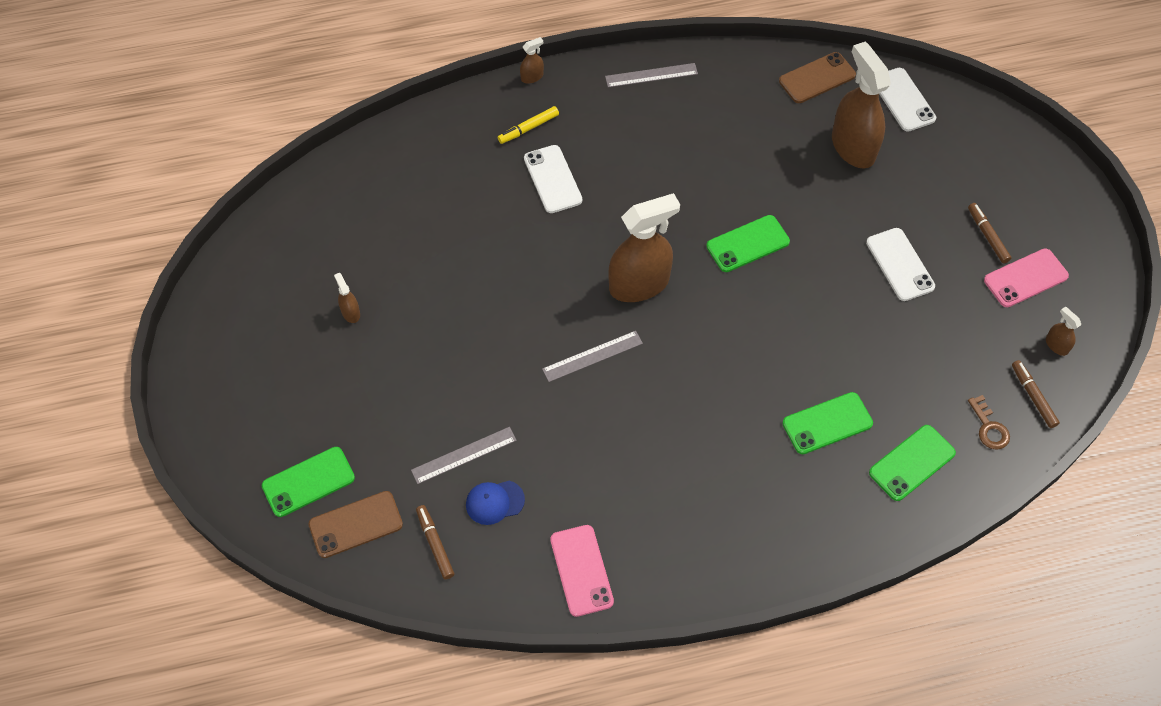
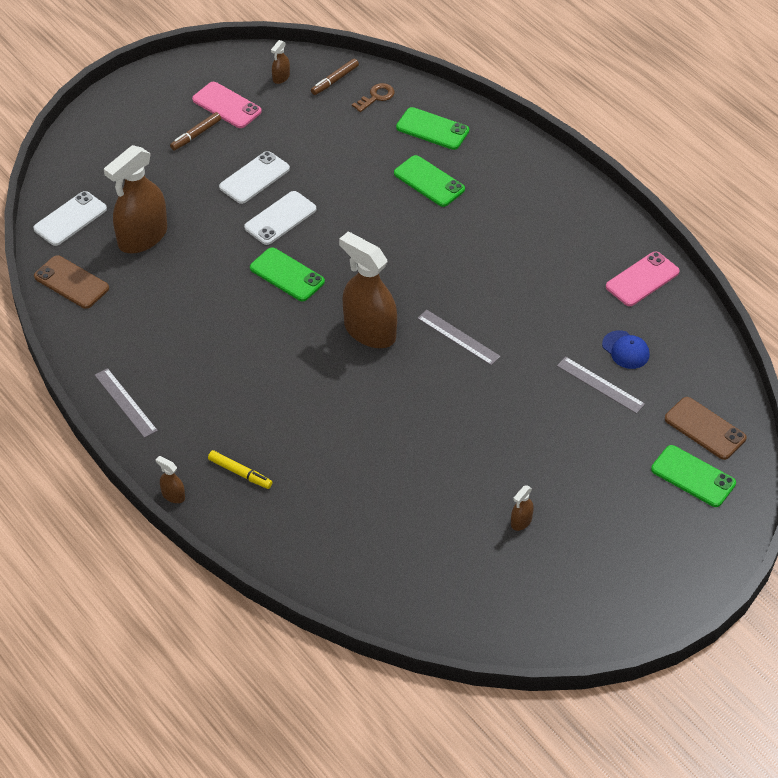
camera: 115 degrees left, 10 degrees down
brown marker [416,505,454,579] -> none
white phone [524,145,582,213] -> white phone moved to [244,191,317,245]

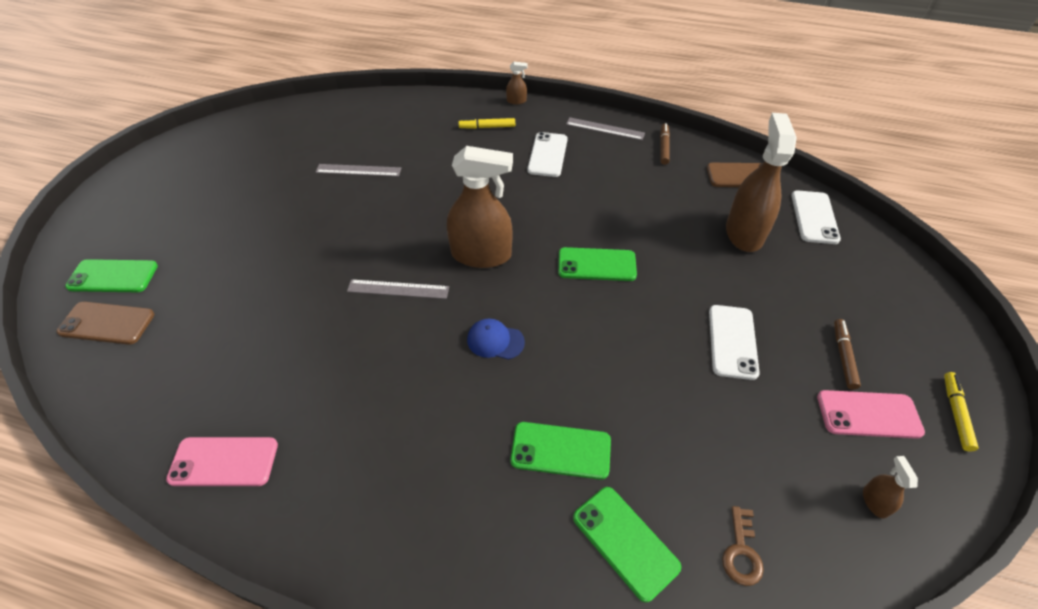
camera: 145 degrees right, 0 degrees up
white phone [244,191,317,245] -> white phone moved to [527,132,568,177]
brown marker [311,59,359,95] -> brown marker moved to [660,123,670,165]
green phone [396,107,469,150] -> green phone turned 60 degrees clockwise [573,487,681,603]
brown spray bottle [511,485,534,531] -> none
grey ruler [557,357,645,414] -> grey ruler moved to [316,164,401,177]
blue cap [602,330,650,369] -> blue cap moved to [467,319,525,360]
pink phone [606,252,680,306] -> pink phone turned 75 degrees clockwise [166,437,278,486]
none -> yellow marker [944,372,979,451]

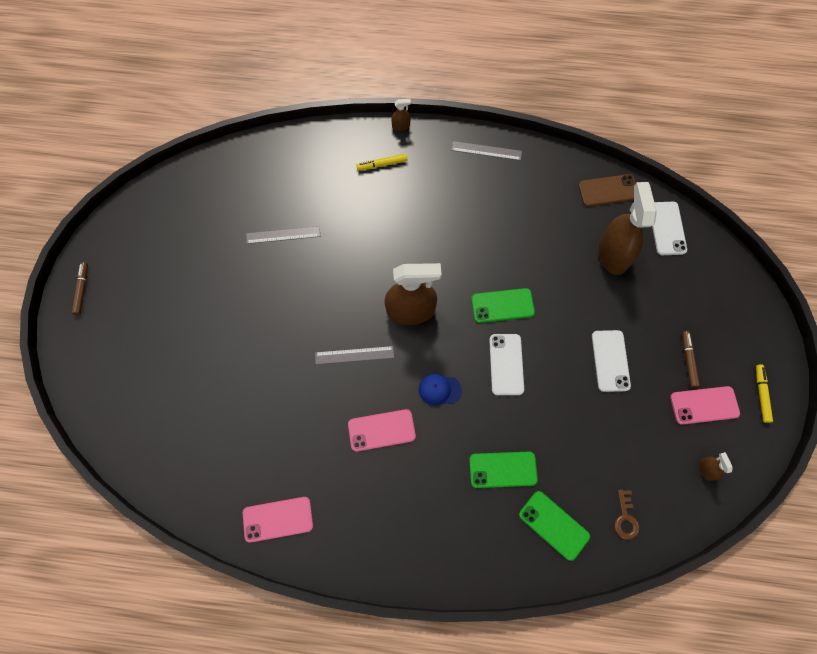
camera: 10 degrees left, 20 degrees up
brown phone [57,302,154,345] -> none
green phone [65,259,158,292] -> none
white phone [527,132,568,177] -> white phone moved to [489,334,524,395]
brown marker [660,123,670,165] -> brown marker moved to [72,262,88,315]
none -> pink phone [348,409,416,452]

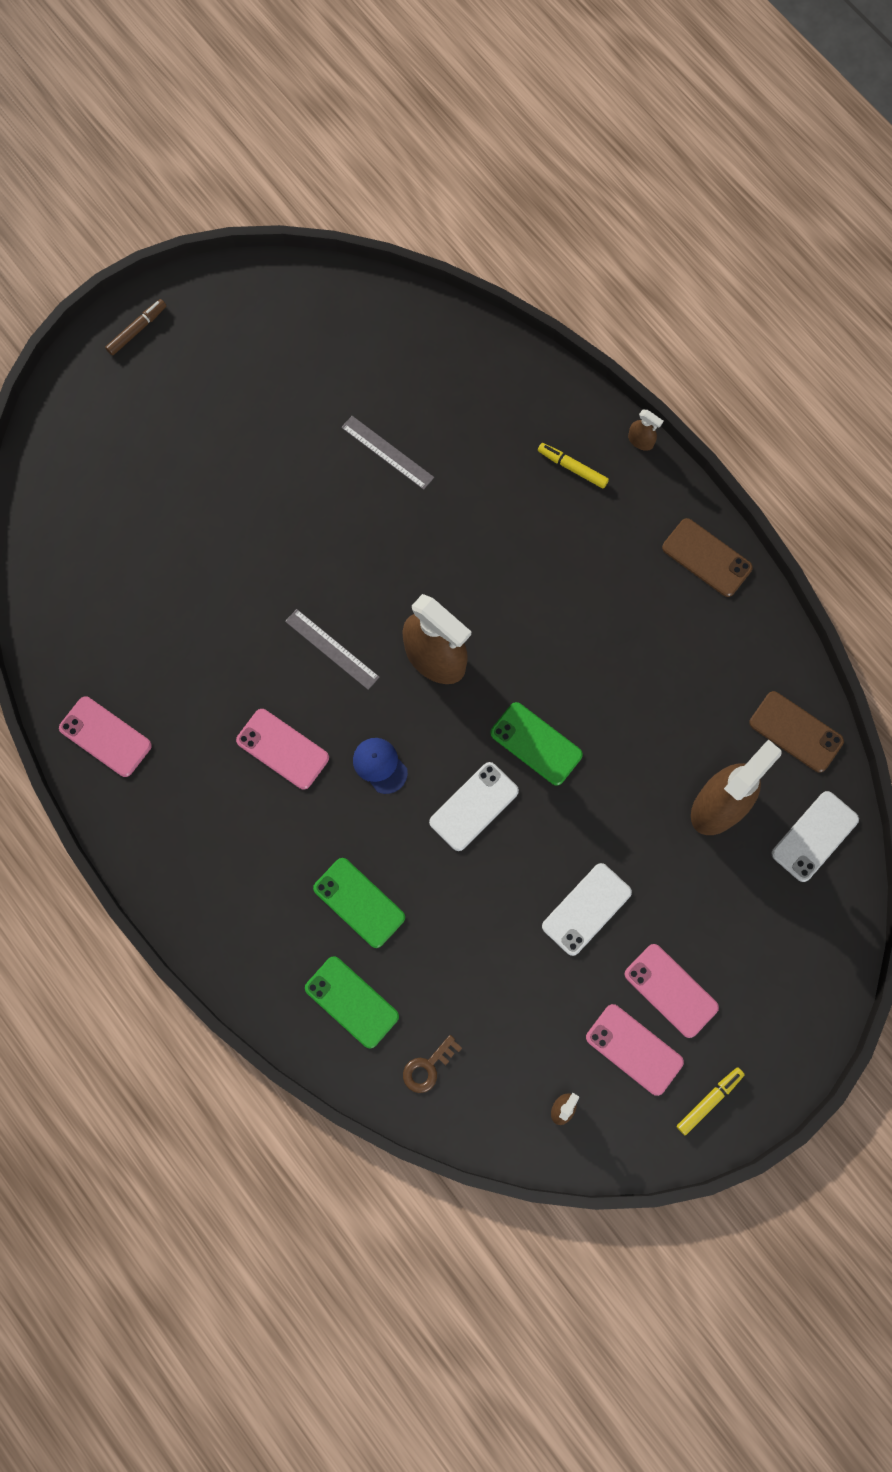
camera: 45 degrees right, 5 degrees up
grey ruler [451,141,522,161] -> brown phone [662,518,753,597]
green phone [519,491,590,561] -> green phone turned 45 degrees counterclockwise [305,956,399,1049]
brown marker [682,331,700,388] -> pink phone [625,944,719,1038]

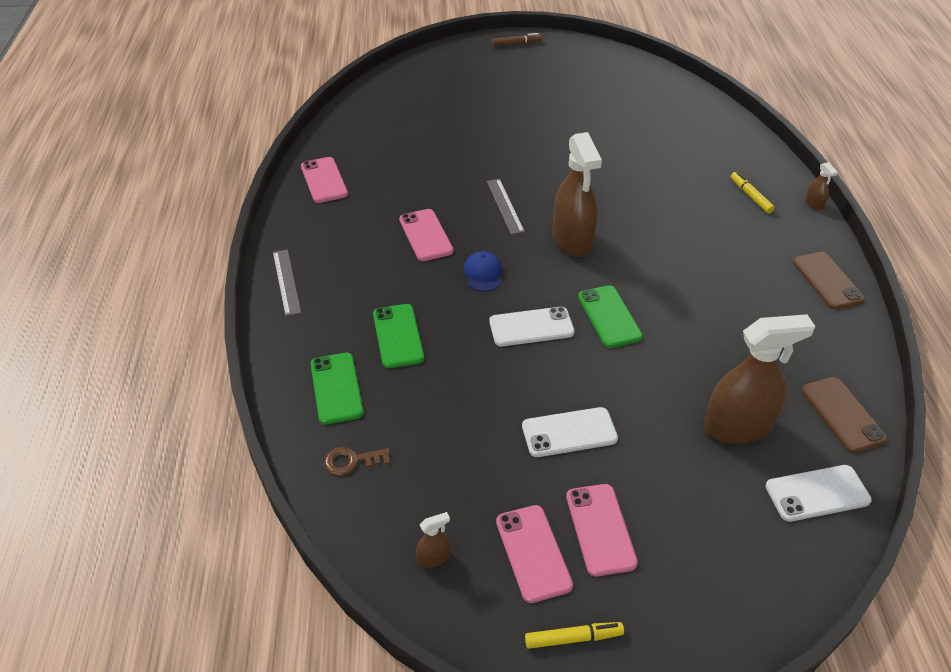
camera: 35 degrees right, 30 degrees down
grey ruler [341,416,434,490] -> grey ruler moved to [273,249,301,316]

